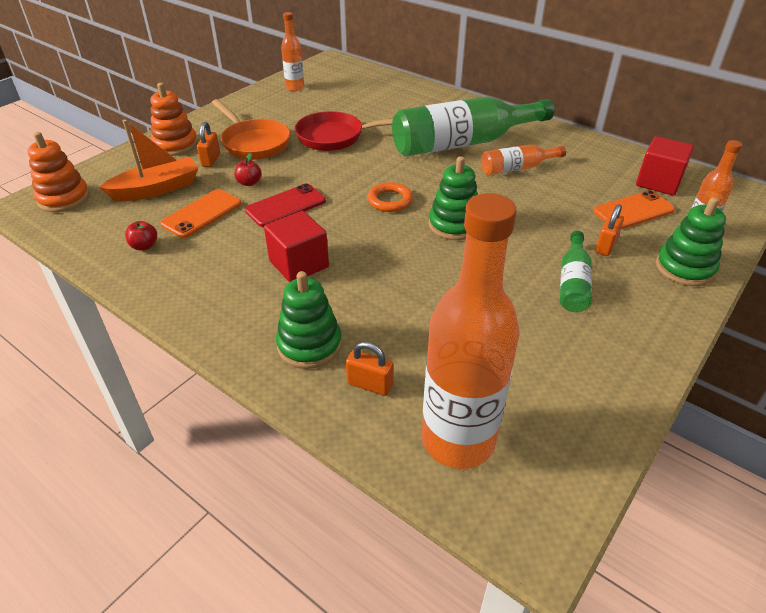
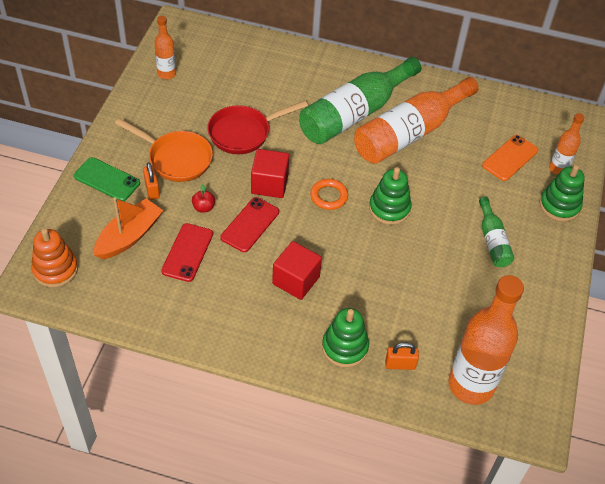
camera: 25 degrees left, 10 degrees up
red apple [125,221,157,251] -> none
orange stacking toy [150,83,198,156] -> green phone [74,157,140,201]
orange phone [160,189,242,238] -> red phone [161,223,213,282]
orange bottle [481,145,566,175] -> orange bottle [354,77,479,164], size x2.01
orange padlock [595,204,624,256] -> none
red cube [636,136,694,195] -> red cube moved to [251,149,289,198]

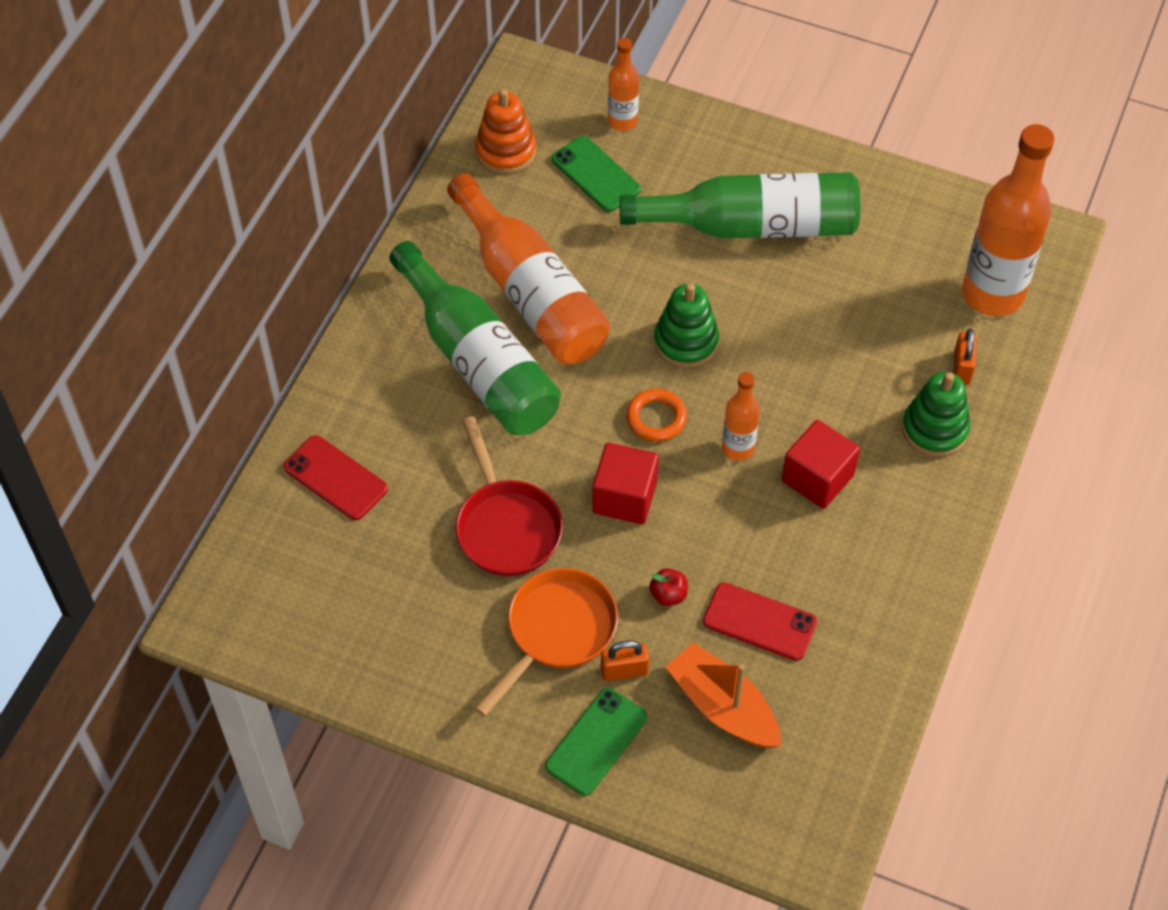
camera: 80 degrees left, 5 degrees up
orange stacking toy [31,228,78,288] -> orange stacking toy moved to [475,89,536,174]
orange bottle [154,16,176,79] -> orange bottle moved to [722,372,760,461]
red phone [221,197,279,252] -> red phone moved to [284,435,388,520]
green bottle [479,197,514,267] -> green bottle [619,172,860,238], size x2.01
orange phone [482,135,538,181] -> green phone [551,136,641,212]
green stacking toy [540,165,584,222] -> none

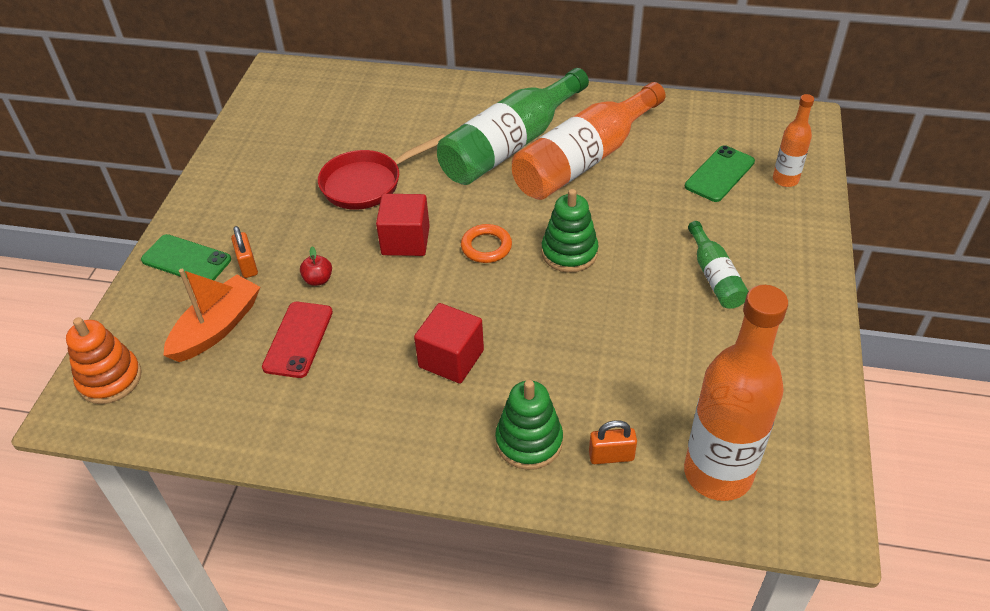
camera: 80 degrees right, 10 degrees down
red phone [284,435,388,520] -> none
orange pan [474,568,618,717] -> none
orange stacking toy [475,89,536,174] -> orange stacking toy moved to [66,317,142,404]
green bottle [619,172,860,238] -> green bottle [688,221,749,309], size x0.50
orange bottle [722,372,760,461] -> none

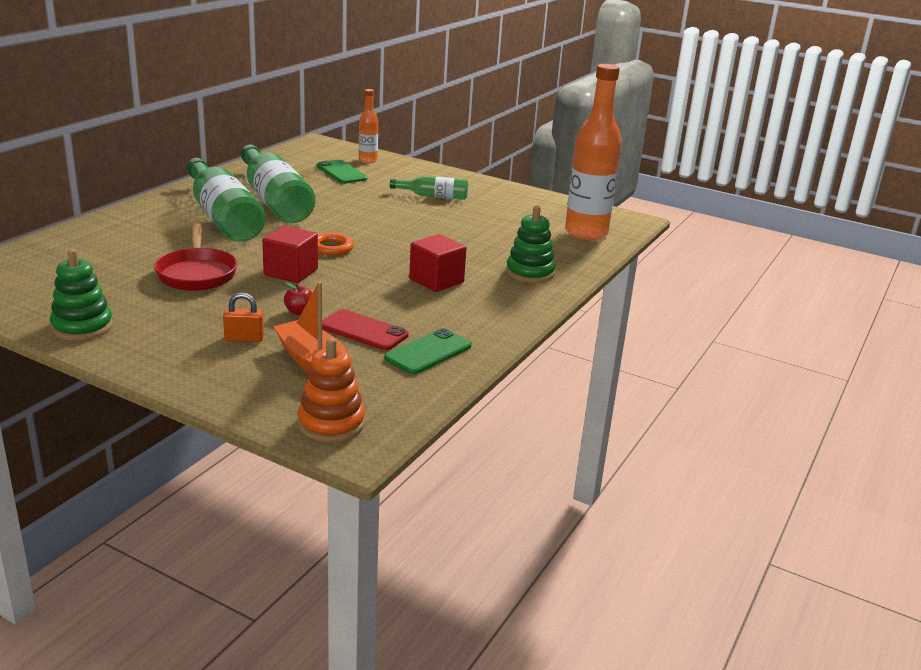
camera: 75 degrees left, 20 degrees down
green phone [141,234,231,280] -> green phone moved to [384,328,472,374]
orange bottle [512,82,666,200] -> green bottle [241,144,315,223]
green stacking toy [541,189,599,273] -> green stacking toy moved to [50,249,113,341]
orange padlock [589,420,637,464] -> none

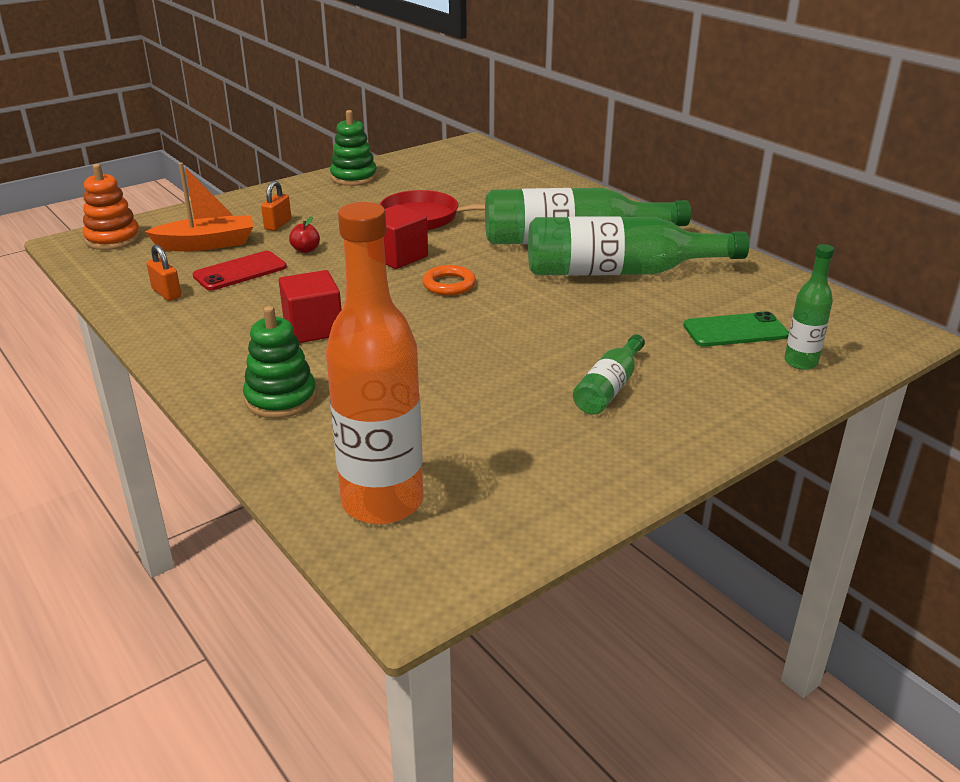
camera: 115 degrees right, 5 degrees up
orange bottle [359,89,378,163] -> green bottle [784,244,834,370]
green phone [384,328,472,374] -> orange padlock [147,244,181,301]

